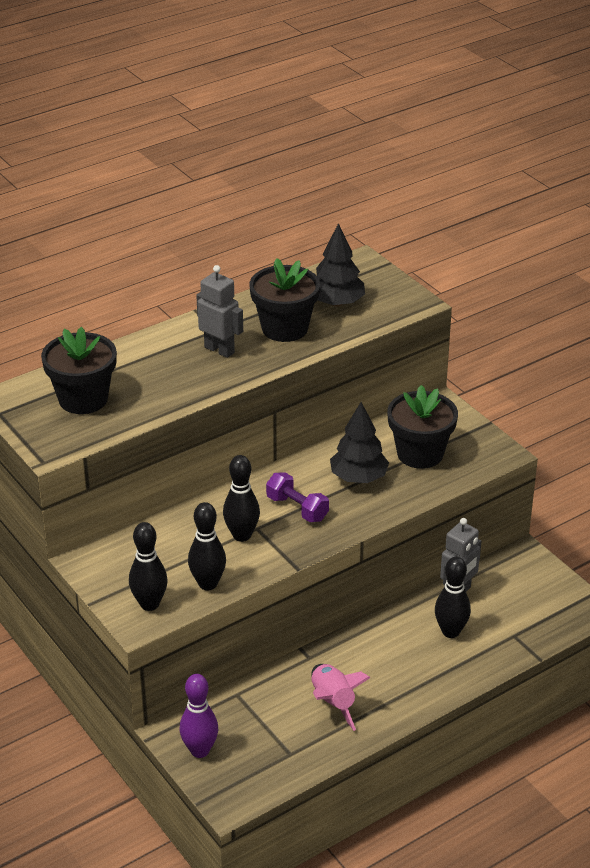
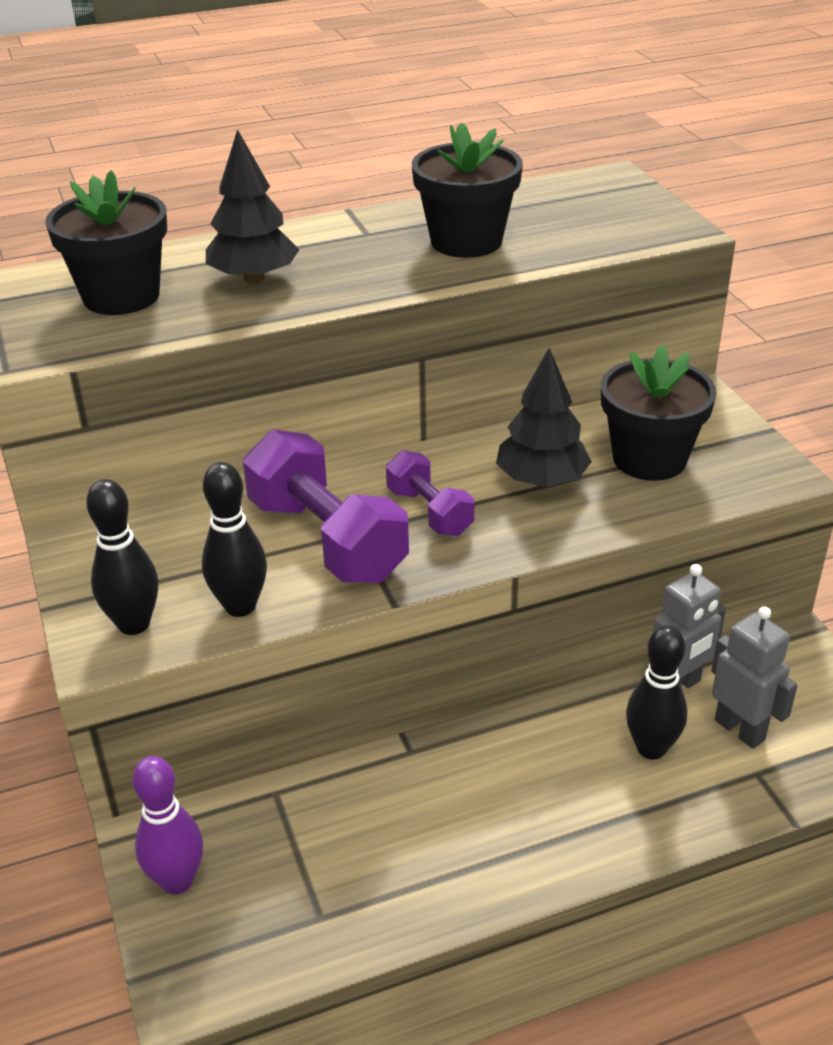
camera: 15 degrees right, 0 degrees up
grey robot [196,265,243,358] -> grey robot moved to [711,607,798,749]
black bowling pin [223,455,260,542] -> purple dumbbell [243,429,409,583]
pink rocket [311,664,370,731] -> none
black tree [316,223,365,307] -> black tree moved to [206,129,300,283]

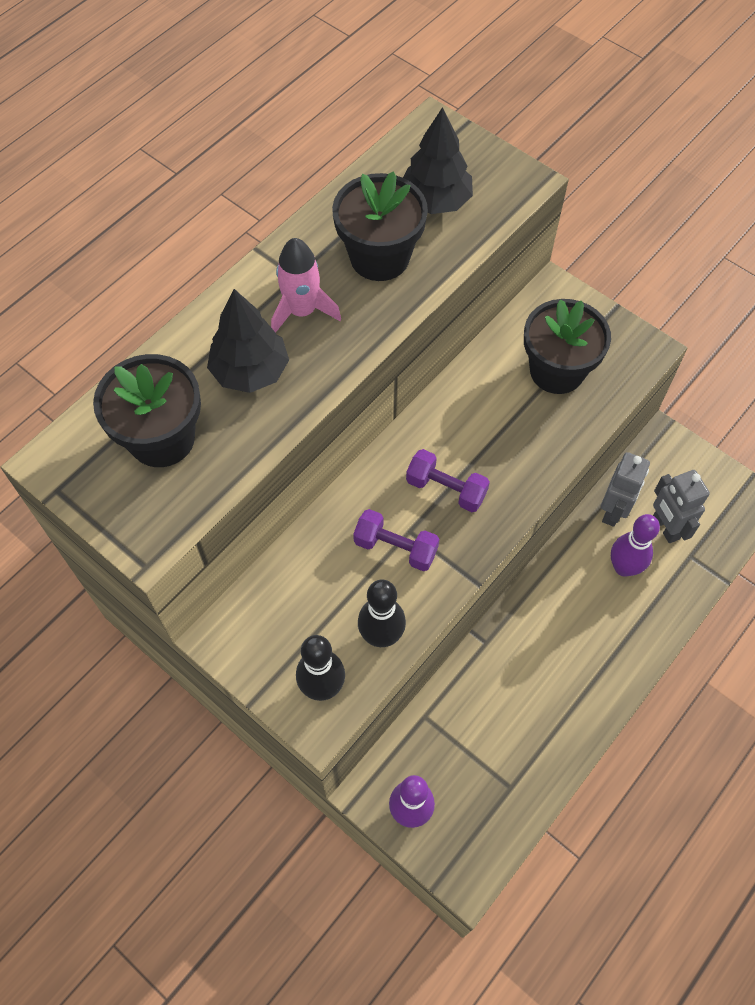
camera: 30 degrees left, 25 degrees up
purple dumbbell [243,429,409,583] -> purple dumbbell [353,509,439,571], size x0.56
black tree [496,348,592,487] -> black tree moved to [403,107,473,214]
black bowling pin [626,625,688,760] -> purple bowling pin [611,514,660,577]
grey robot [711,607,798,749] -> grey robot turned 135 degrees counterclockwise [653,470,710,543]
none -> pink rocket [271,238,341,333]

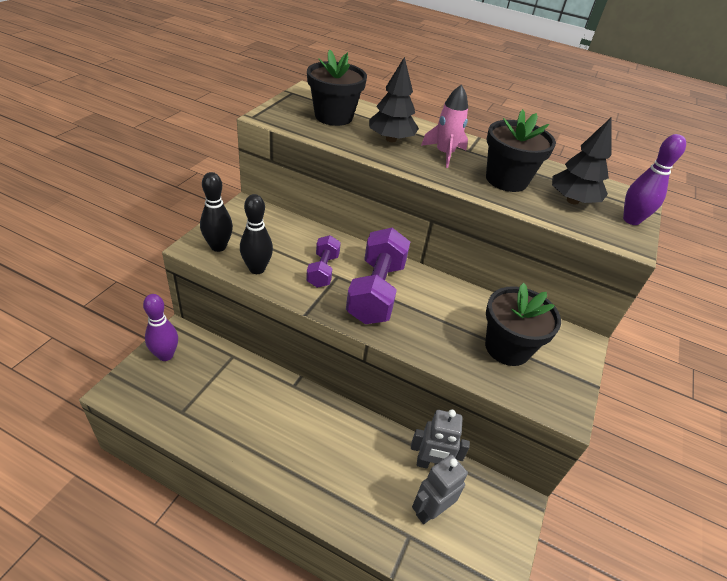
camera: 70 degrees right, 20 degrees down
purple dumbbell [406,449,490,512] -> purple dumbbell [346,228,410,324], size x1.78
purple bowling pin [611,514,660,577] -> purple bowling pin moved to [623,134,686,225]

